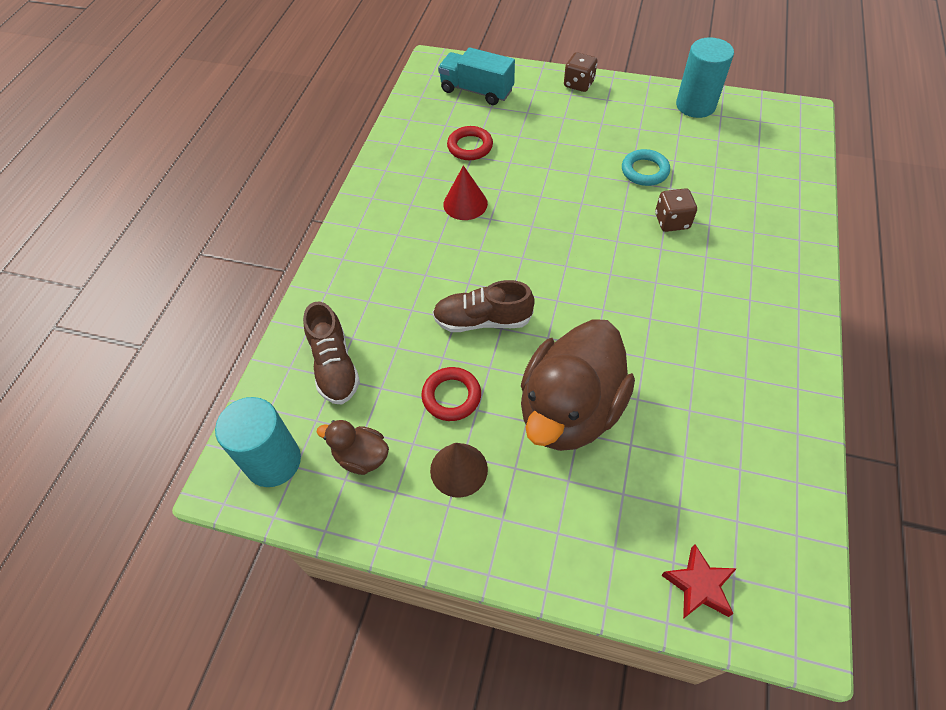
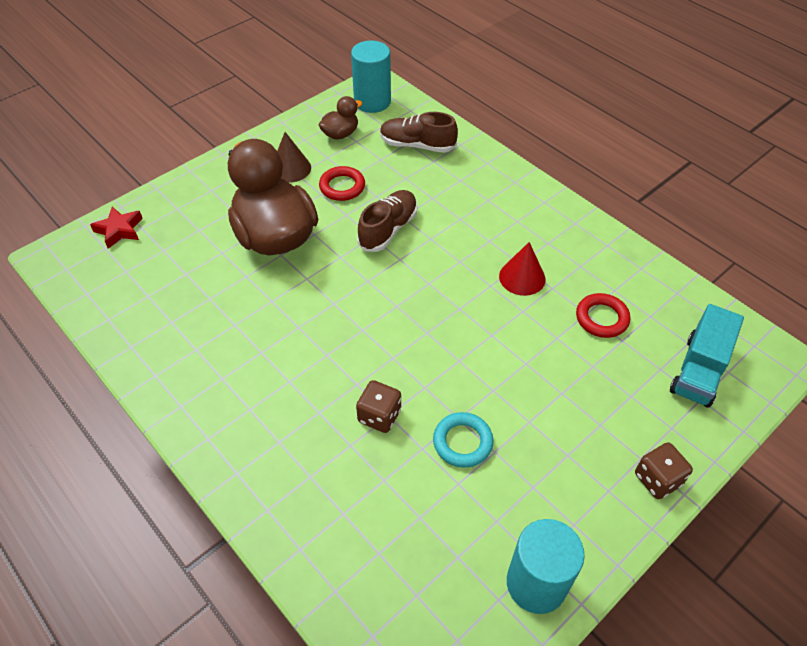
camera: 120 degrees right, 5 degrees down
turquoise truck [438,47,515,105] -> turquoise truck turned 150 degrees clockwise [670,304,744,408]

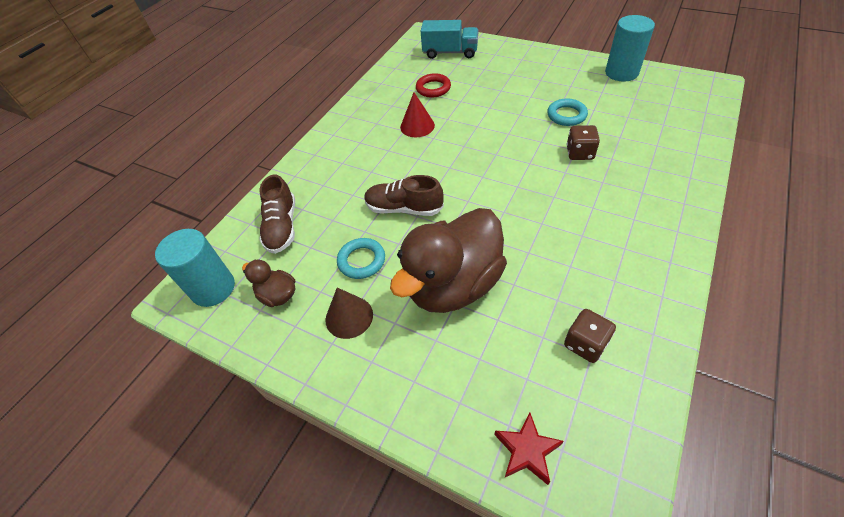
camera: 105 degrees left, 0 degrees up
red ring [319,166,365,201] -> turquoise ring [337,238,385,279]
brown dice [635,442,693,499] -> brown dice moved to [564,309,616,363]

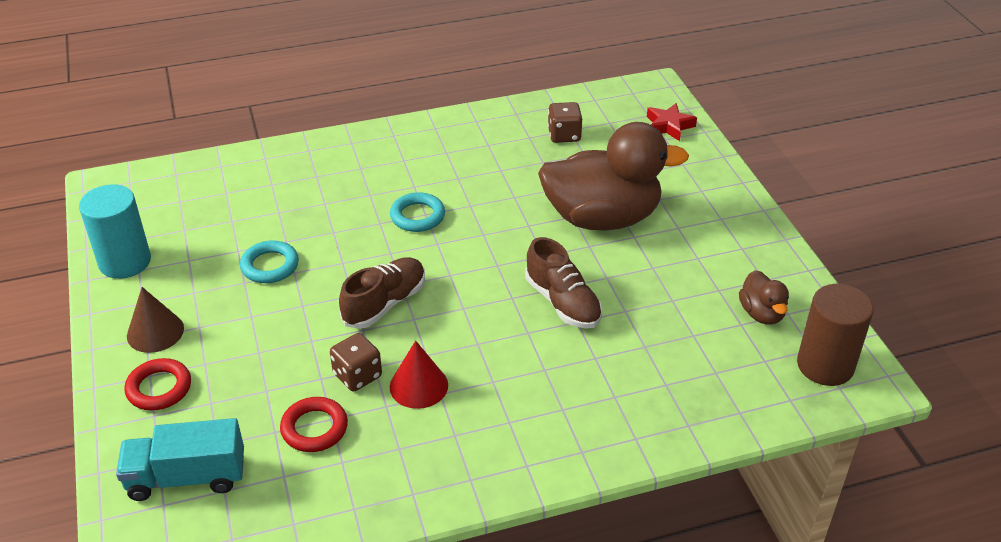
camera: 140 degrees left, 10 degrees down
turquoise cylinder [155,229,235,307] -> brown cylinder [797,284,874,386]
brown shoe [259,175,295,254] -> brown shoe moved to [339,257,425,329]
brown cone [325,288,373,339] -> brown cone moved to [127,287,184,353]
turquoise ring [337,238,385,279] -> turquoise ring moved to [390,192,445,232]
turquoise truck [421,20,478,59] -> turquoise truck turned 60 degrees counterclockwise [116,418,244,501]
brown dice [567,125,600,160] -> brown dice moved to [330,333,382,392]
none -> red ring [125,358,191,411]

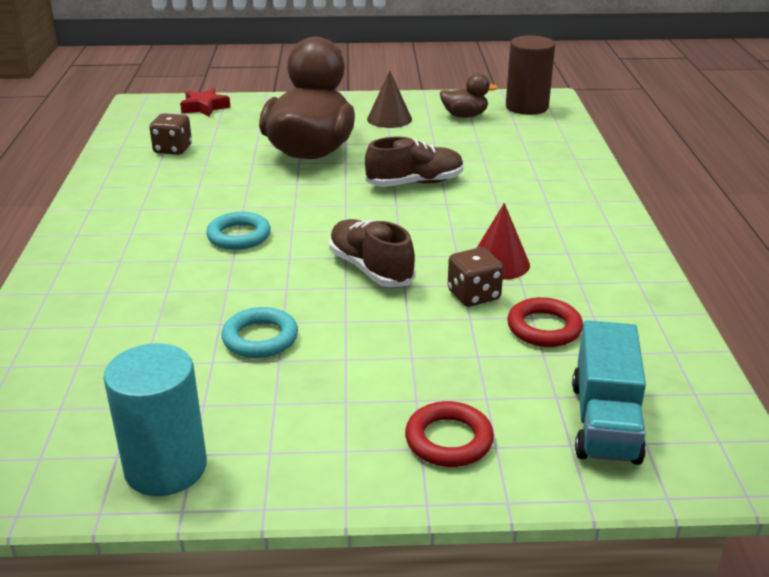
camera: 75 degrees left, 10 degrees down
brown cone [127,287,184,353] -> brown cone moved to [367,70,412,128]

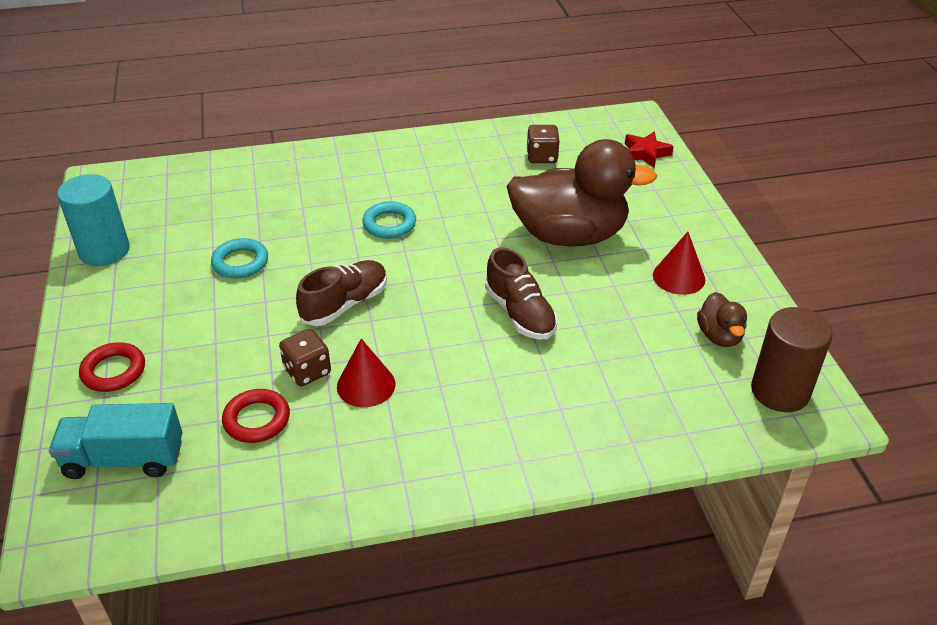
camera: 80 degrees right, 10 degrees up
brown cone [367,70,412,128] -> red cone [653,232,705,295]

